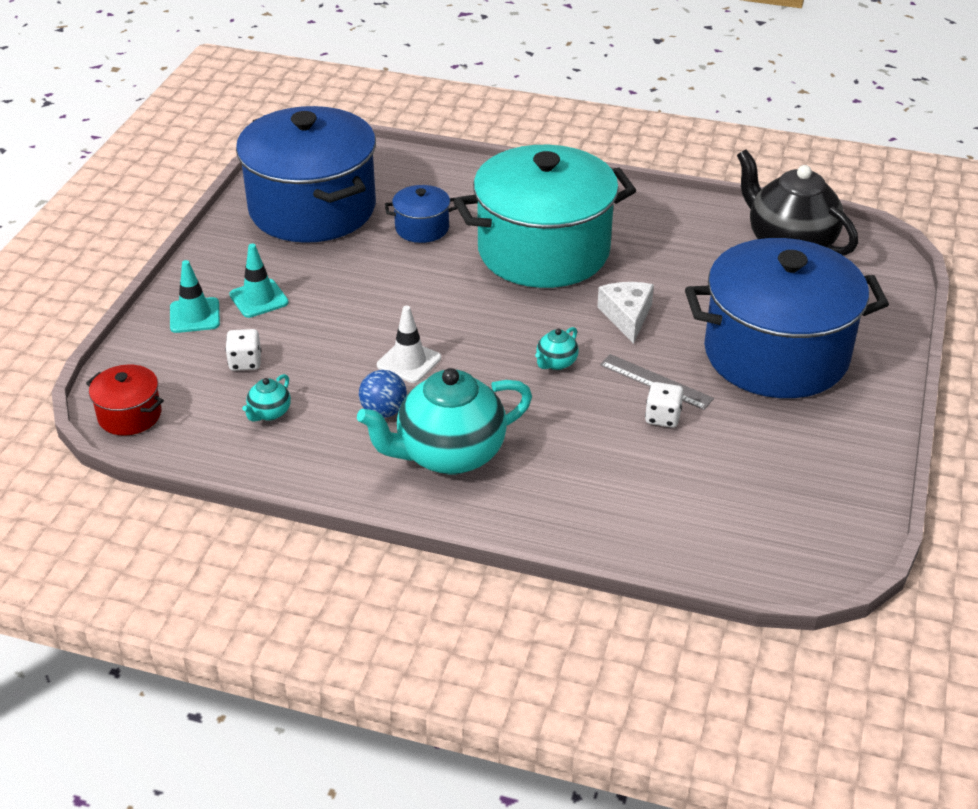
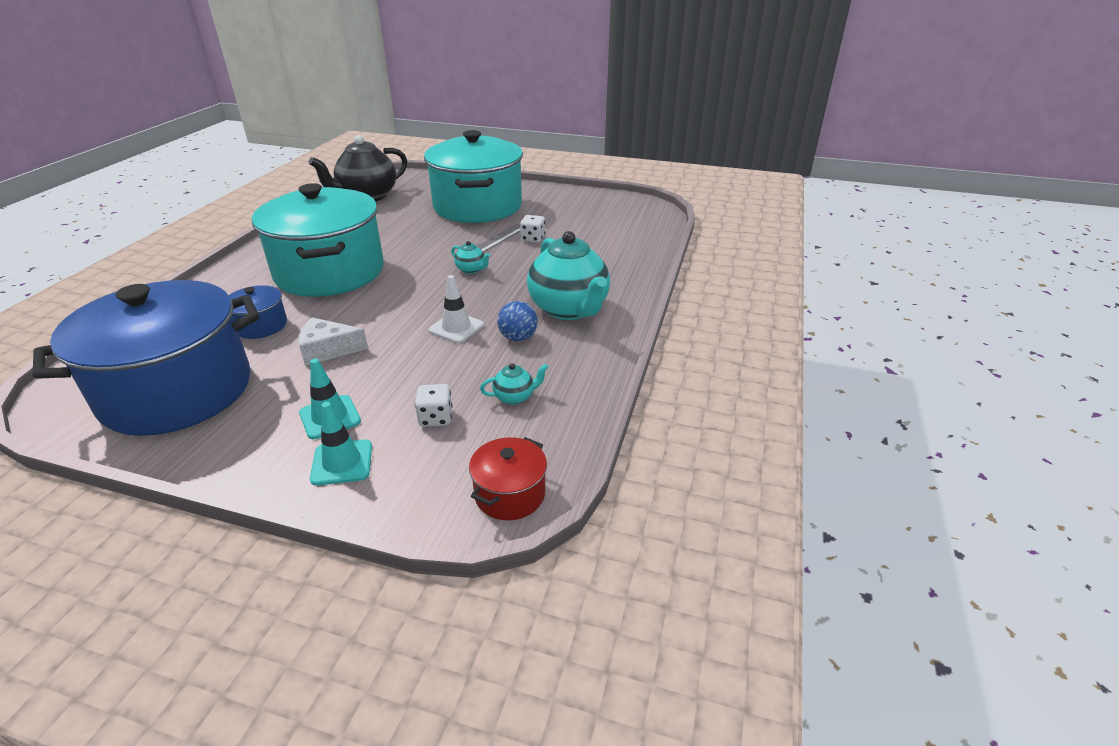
camera: 90 degrees left, 5 degrees down
turquoise teapot [242,374,291,422] -> turquoise teapot turned 45 degrees counterclockwise [480,363,548,405]
white cheese [597,282,654,344] -> white cheese moved to [298,318,368,366]
blue pot [685,238,889,398] -> turquoise pot [424,130,523,223]

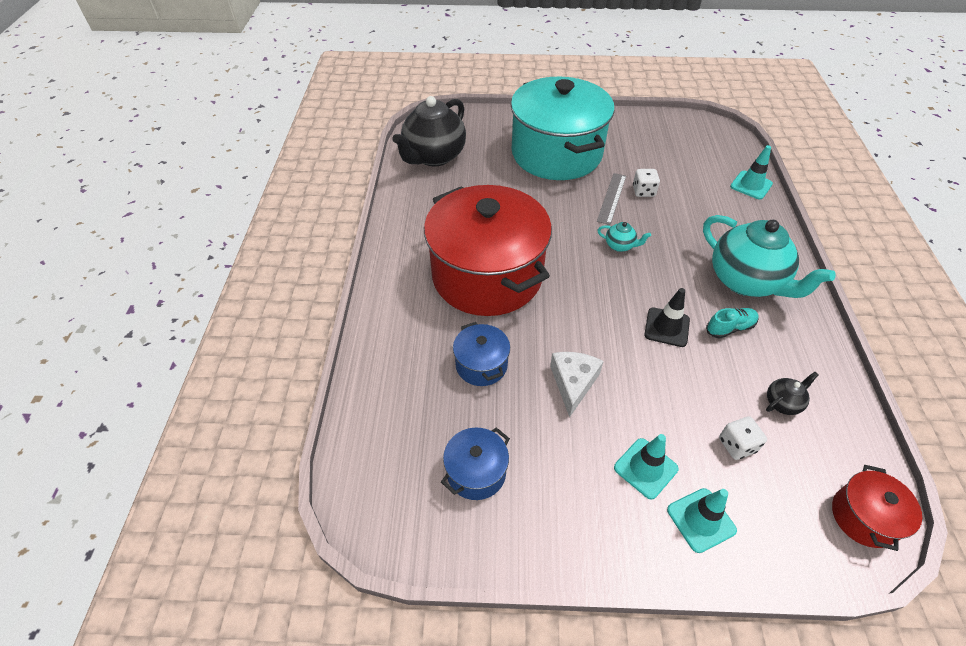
camera: 15 degrees left, 15 degrees up
blue pot [33,280,260,436] -> blue pot [441,427,510,500], size x0.42
turquoise pot [252,183,384,297] -> red pot [424,185,552,316]
white cheese [298,318,368,366] -> white cheese turned 120 degrees clockwise [550,352,604,418]
white traffic cone [428,275,484,343] -> black traffic cone [644,288,690,347]
turquoise teapot [480,363,548,405] -> black teapot [766,372,819,415]
blue ball [497,301,537,341] -> turquoise shoe [706,308,759,339]
none -> turquoise traffic cone [730,145,773,200]

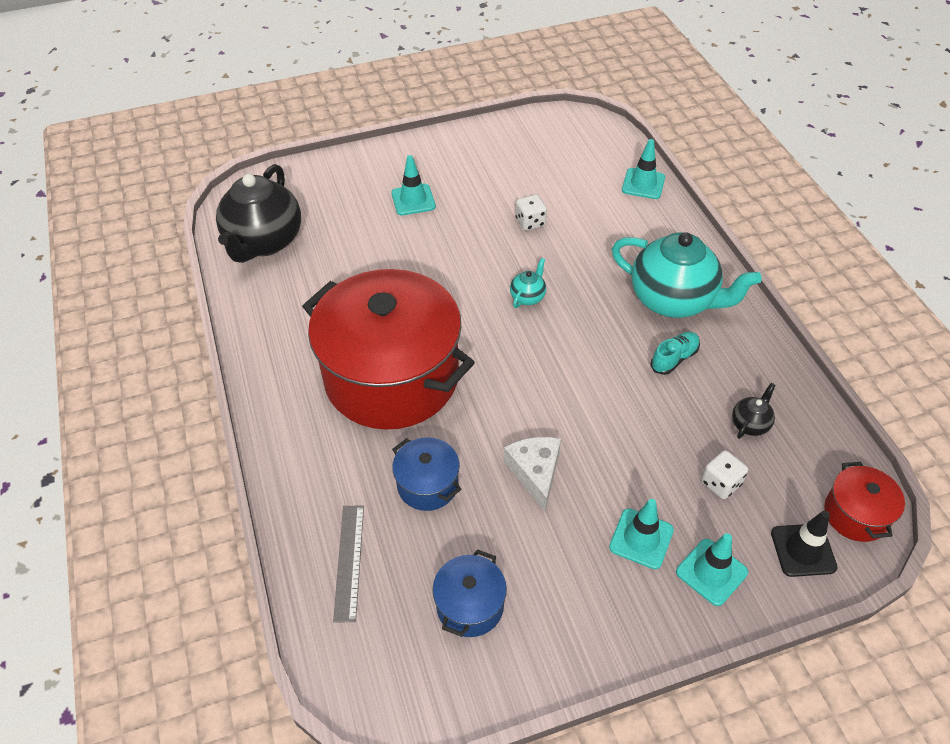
camera: 20 degrees left, 0 degrees up
turquoise pot [511,77,614,180] -> turquoise traffic cone [391,155,436,215]
grey ruler [597,173,626,225] -> grey ruler moved to [333,505,364,623]
turquoise teapot [597,222,651,252] -> turquoise teapot turned 60 degrees counterclockwise [510,258,546,308]
black traffic cone [644,288,690,347] -> black traffic cone moved to [771,511,837,577]

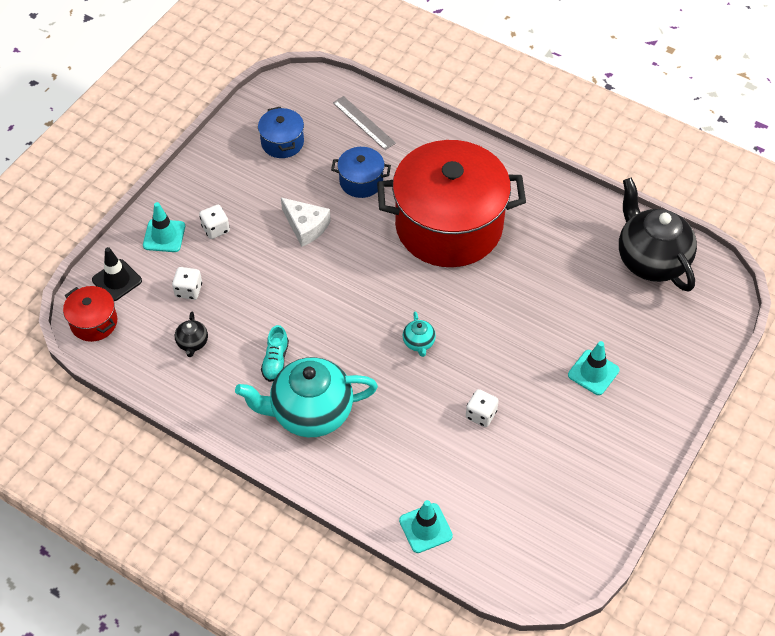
camera: 140 degrees right, 5 degrees up
turquoise traffic cone [609,499,674,569] -> white dice [199,205,230,239]

